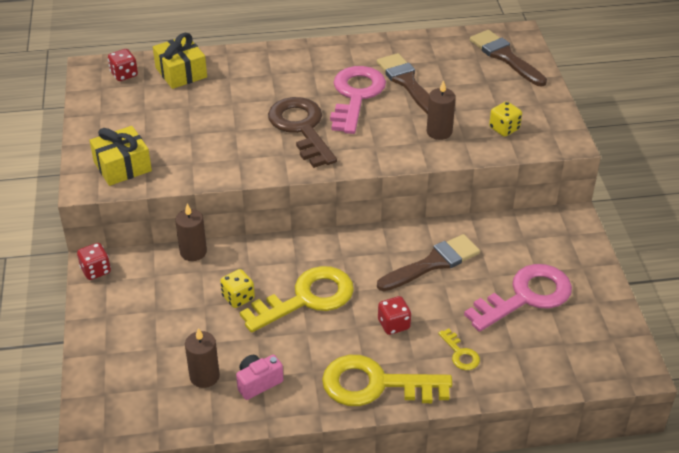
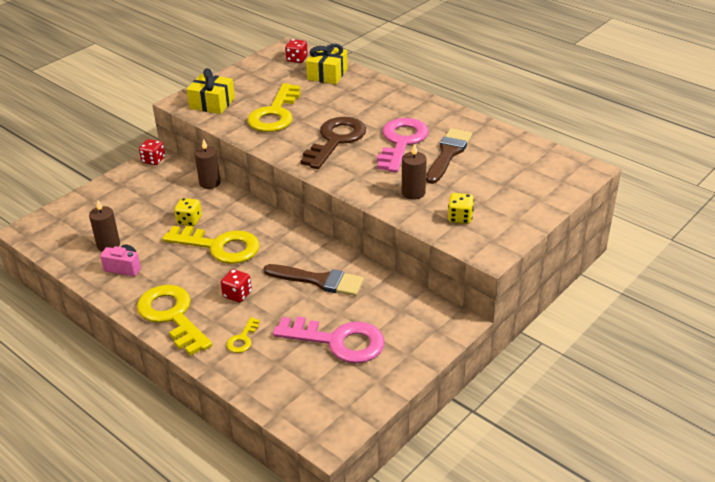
camera: 50 degrees right, 5 degrees down
pink key [330,66,386,134] -> pink key turned 45 degrees counterclockwise [377,118,429,172]
brown brush [470,30,547,86] -> none
none -> yellow key [247,83,300,132]

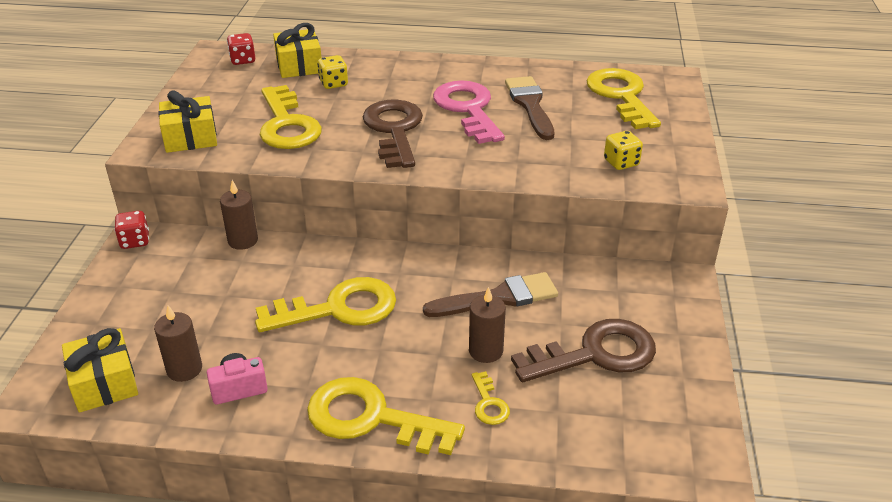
camera: 35 degrees left, 0 degrees up
yellow dice [174,198,202,226] -> yellow dice moved to [317,55,348,89]
red dice [221,269,252,302] -> none
pink key [273,317,385,363] -> brown key [511,319,656,382]
brown candle [402,143,427,200] -> brown candle moved to [469,287,506,363]
none -> yellow gift [62,328,138,413]
none -> yellow key [587,68,661,129]

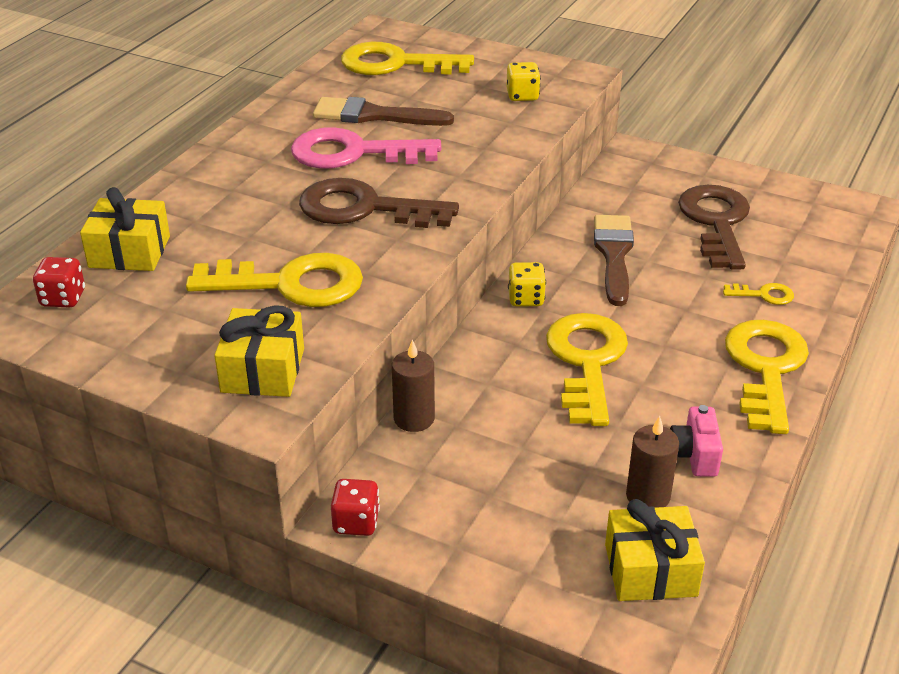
camera: 70 degrees left, 0 degrees up
yellow key [307,377,465,455] -> yellow key turned 150 degrees clockwise [725,320,809,434]
yellow dice [317,55,348,89] -> yellow dice moved to [508,262,546,306]
brown candle [469,287,506,363] -> none

